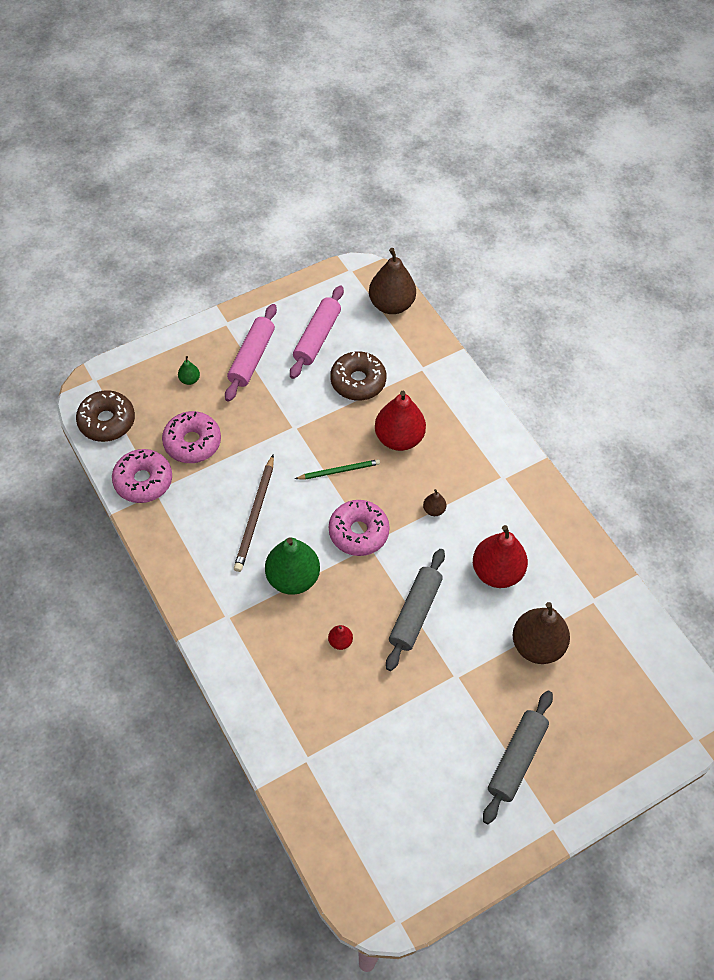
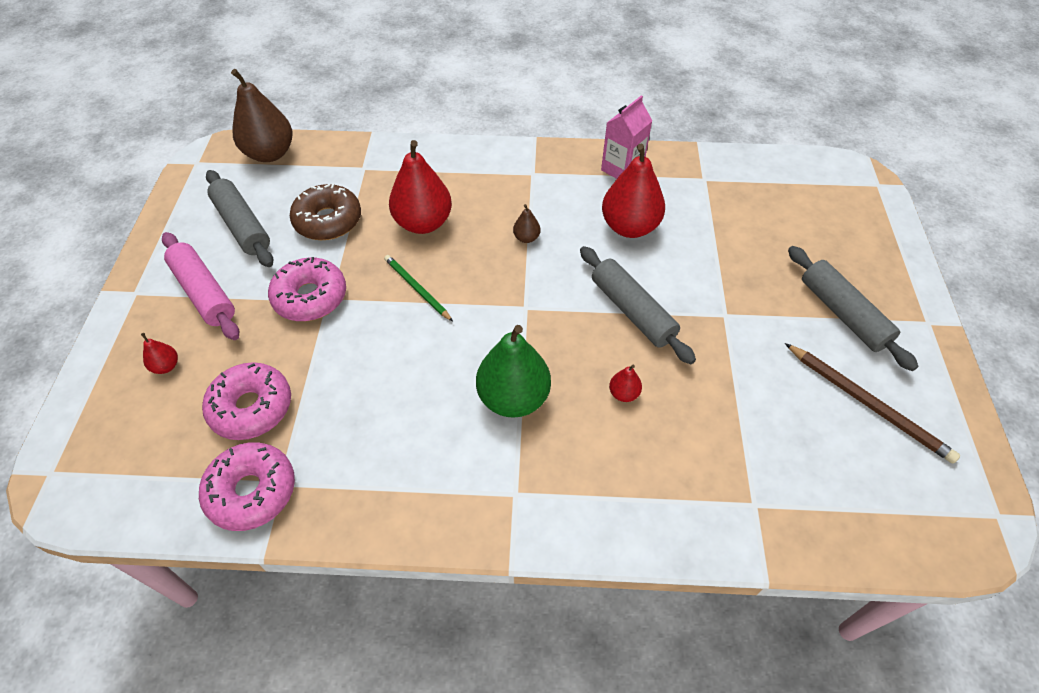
camera: 55 degrees left, 5 degrees down
brown donut [76,390,135,442] -> none
green pear [178,356,200,385] -> red pear [141,333,178,374]
brown pencil [234,455,274,572] -> brown pencil moved to [785,343,960,464]
pink rolling pin [290,285,344,379] -> grey rolling pin [206,170,273,267]
green pencil [295,459,380,479] -> green pencil turned 60 degrees counterclockwise [384,255,453,322]
pink donut [329,500,390,556] -> pink donut moved to [268,257,346,321]
brown pear [513,602,570,664] -> none
none -> pink carton [601,95,652,179]

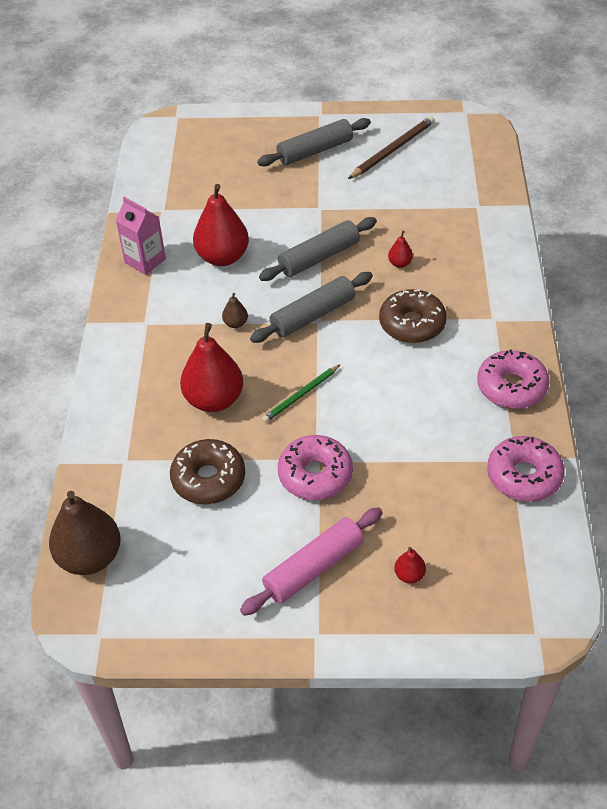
camera: 90 degrees left, 5 degrees down
pink donut [202,362,291,440] -> pink donut moved to [477,350,549,409]
grey rolling pin [206,170,273,267] -> grey rolling pin moved to [250,272,373,343]
green pear [476,325,551,418] -> brown donut [379,289,447,343]

